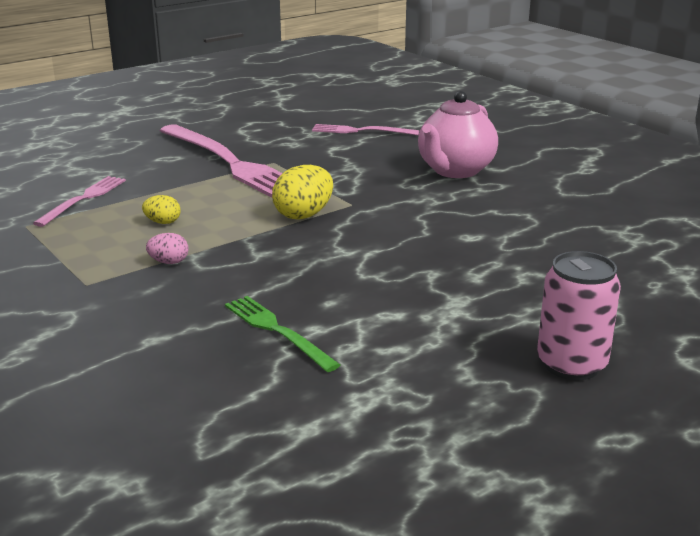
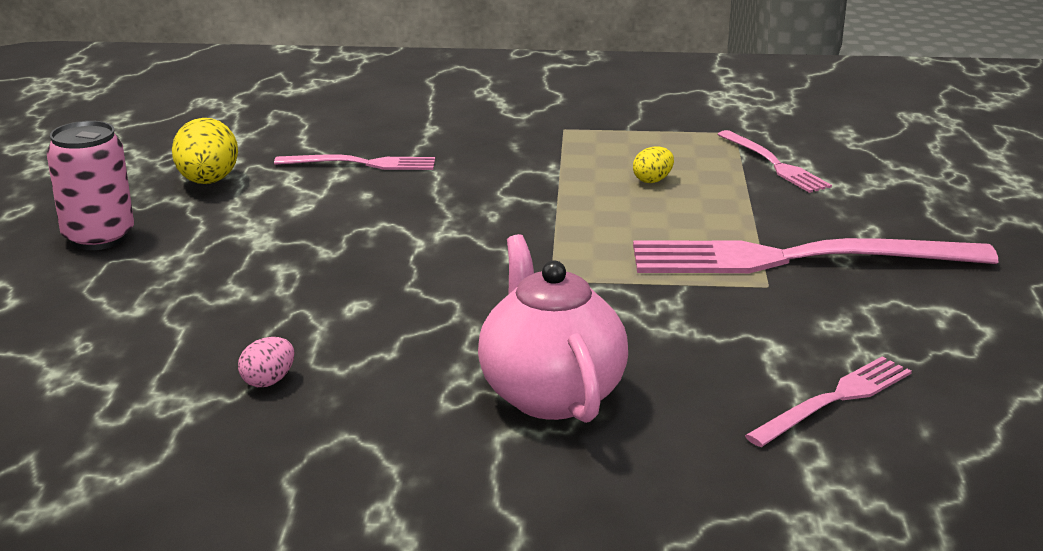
camera: 130 degrees right, 0 degrees up
pink egg [146,233,188,264] -> pink egg moved to [238,337,294,387]
green fork [225,296,340,372] -> pink fork [274,154,435,170]
yellow egg [272,165,333,220] -> yellow egg moved to [172,118,238,184]

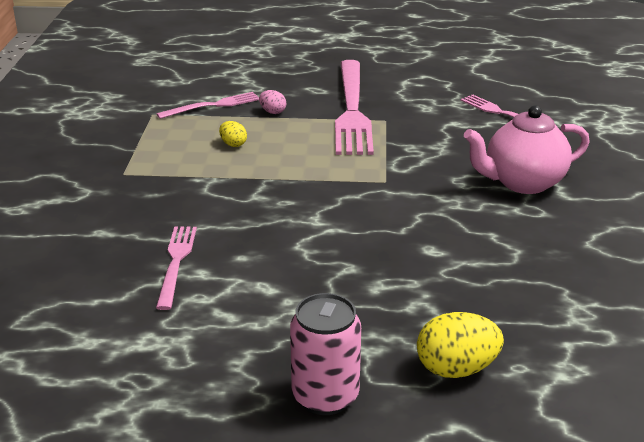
camera: 90 degrees left, 5 degrees up
yellow egg [172,118,238,184] -> yellow egg moved to [417,312,504,378]
pink egg [238,337,294,387] -> pink egg moved to [259,90,286,114]

